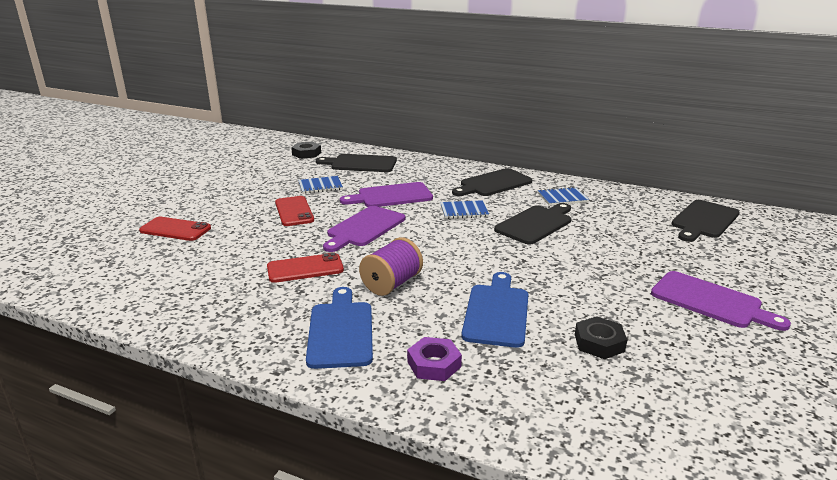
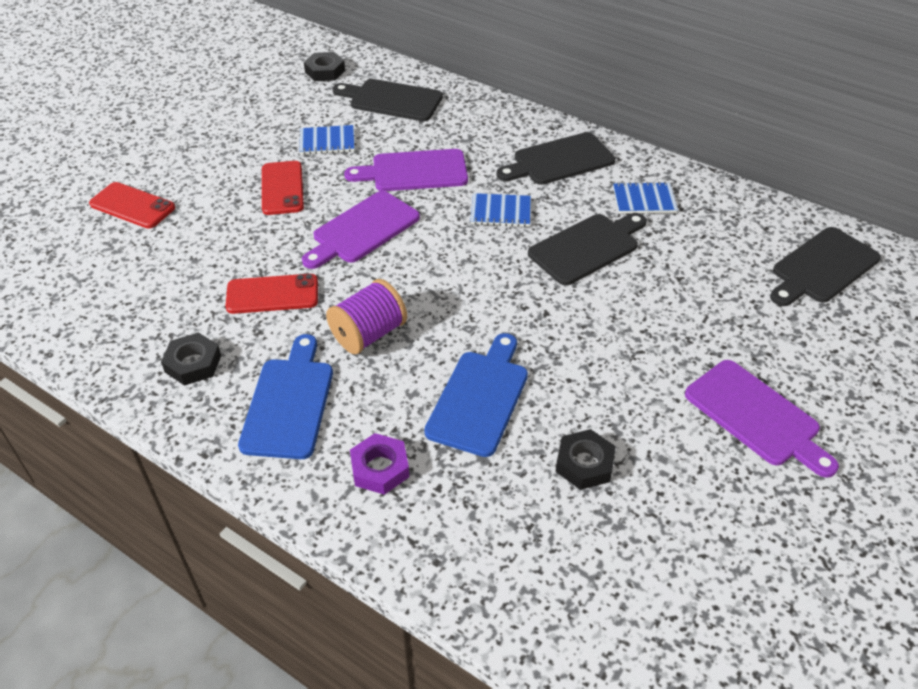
camera: 10 degrees right, 20 degrees up
none -> black nut [161,332,221,386]

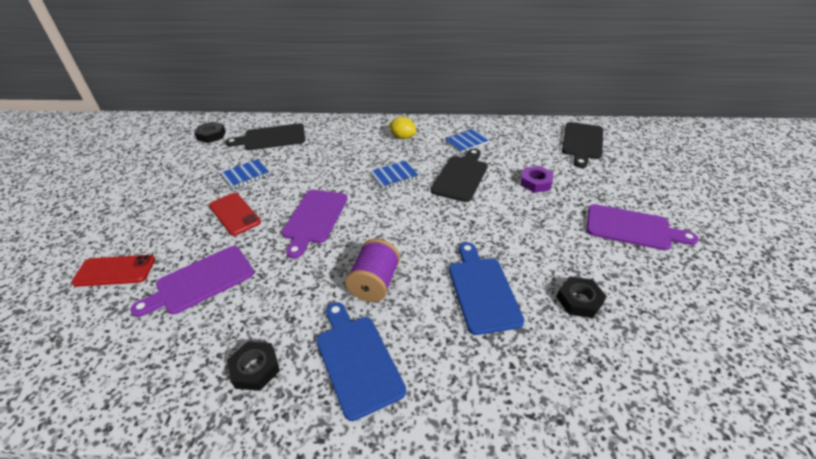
camera: 30 degrees left, 5 degrees down
red phone [226,274,318,314] -> none
purple cutting board [344,149,468,191] -> purple cutting board moved to [130,246,254,317]
purple nut [350,433,409,495] -> purple nut moved to [520,166,554,193]
black cutting board [496,132,615,185] -> yellow lemon [389,117,416,139]

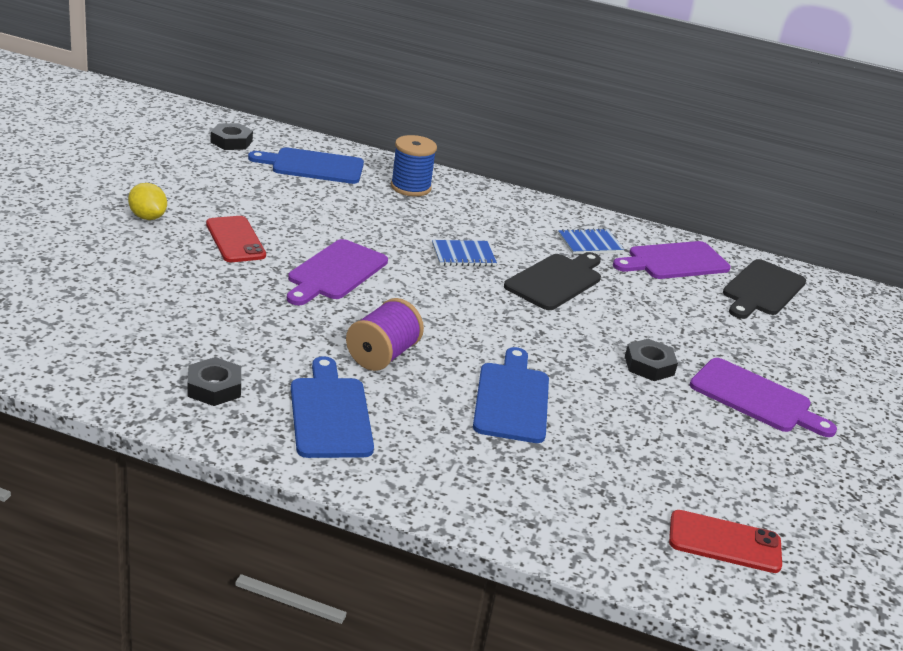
camera: 10 degrees right, 10 degrees down
red phone [71,255,155,287] -> red phone moved to [669,510,782,573]
purple cutting board [130,246,254,317] -> purple cutting board moved to [613,241,731,279]
blue notebook [221,159,270,189] -> none
black cutting board [225,123,305,150] -> blue cutting board [248,147,364,184]
yellow lemon [389,117,416,139] -> yellow lemon moved to [128,183,167,220]
purple nut [520,166,554,193] -> none
black nut [556,276,607,318] -> black nut moved to [625,339,678,381]
none -> blue spool [391,135,437,196]

